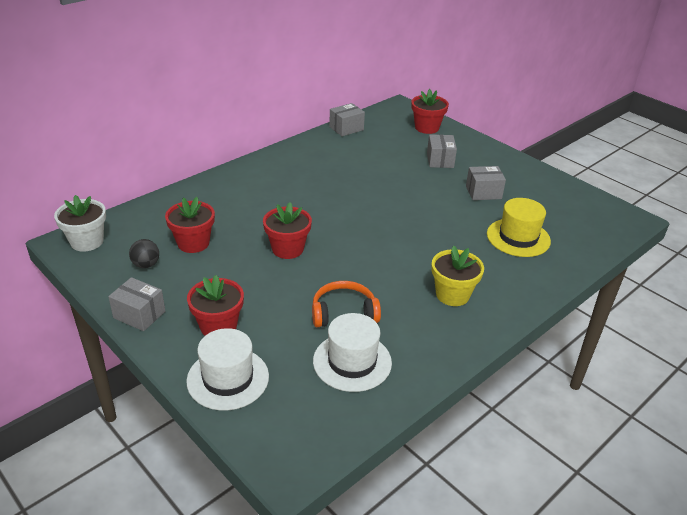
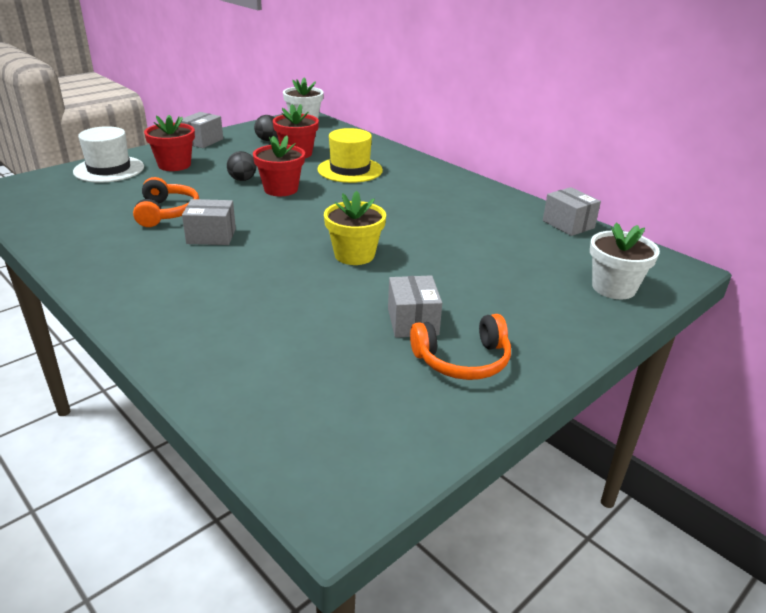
camera: 90 degrees right, 5 degrees down
white hat [313,313,392,392] -> none
red flower pot [411,89,449,134] -> white flower pot [590,222,660,299]
grey box [427,134,457,168] -> grey box moved to [182,199,236,245]
yellow flower pot [431,246,484,306] -> yellow flower pot moved to [324,191,386,265]
yellow hat [487,198,551,257] -> yellow hat moved to [317,128,383,183]
none -> black ball [227,151,256,181]
none -> orange headphones [410,314,511,380]

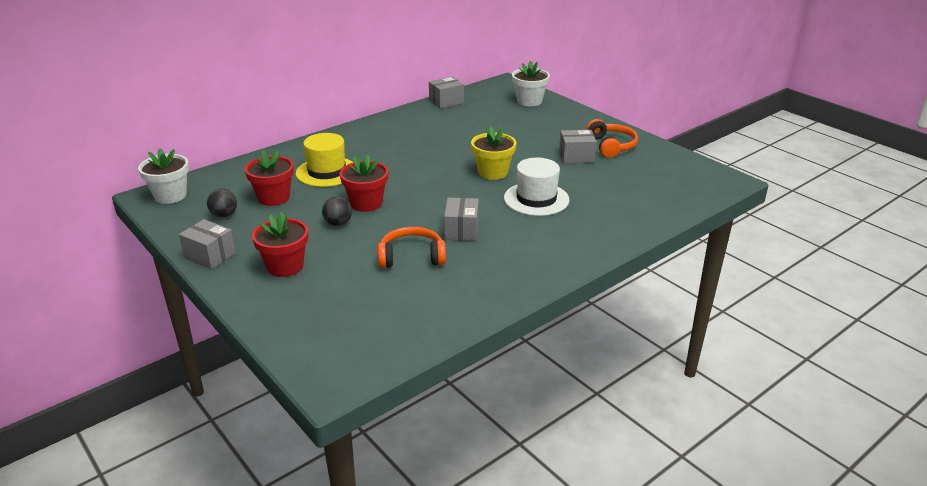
camera: 85 degrees left, 0 degrees up
white hat [73,126,144,183] -> white hat moved to [504,158,570,216]

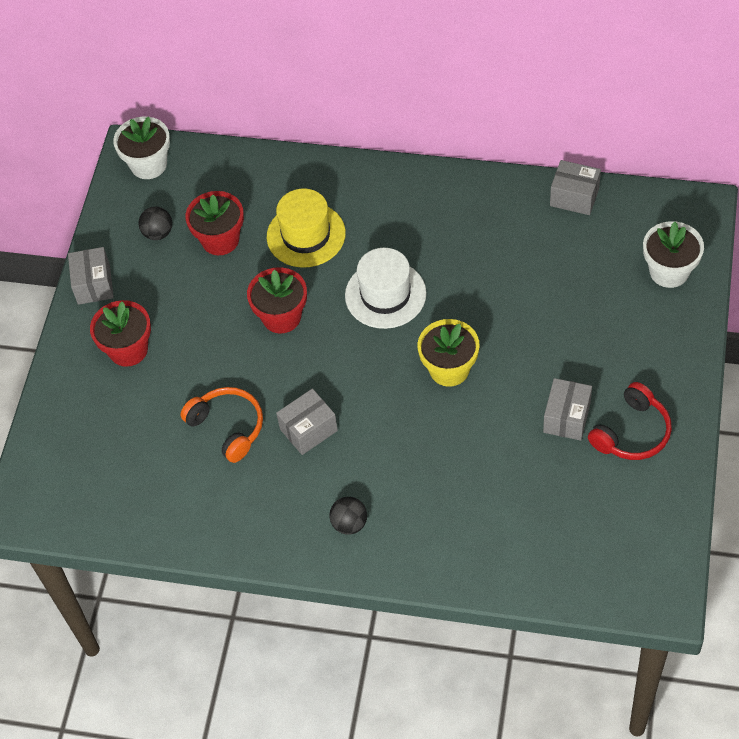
camera: 55 degrees right, 25 degrees up
black ball [322,197,352,226] -> black ball moved to [329,497,367,535]
white hat [504,158,570,216] -> white hat moved to [345,248,426,329]
grey box [559,130,597,164] -> grey box turned 60 degrees clockwise [543,378,592,441]
orange headphones [586,119,638,158] -> red headphones [588,382,672,460]

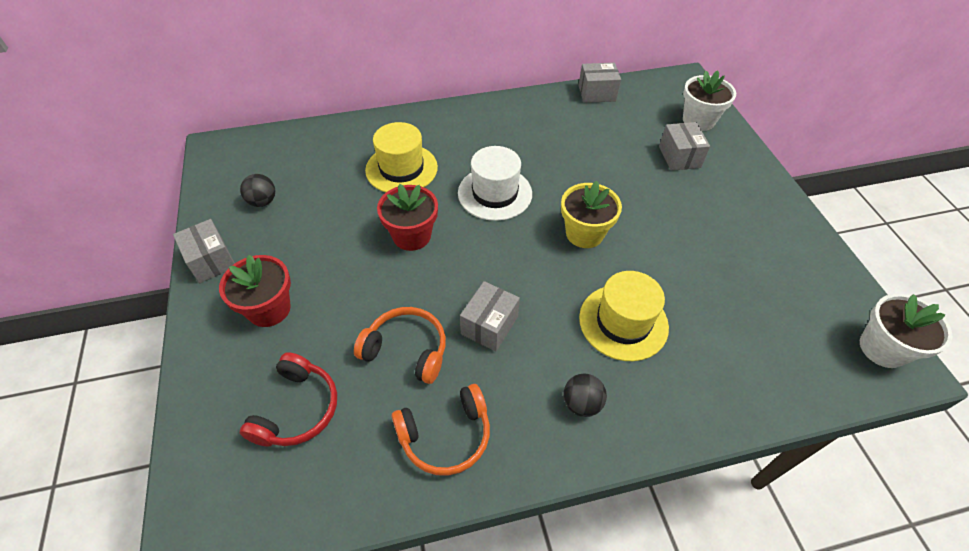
camera: 30 degrees left, 5 degrees down
white flower pot [113,116,170,179] -> white flower pot moved to [860,293,953,368]
red flower pot [185,191,244,255] -> none
grey box [543,378,592,441] -> grey box moved to [659,122,710,171]
red headphones [588,382,672,460] -> red headphones moved to [240,352,337,446]
none -> orange headphones [392,384,490,476]
none -> yellow hat [579,271,669,361]

